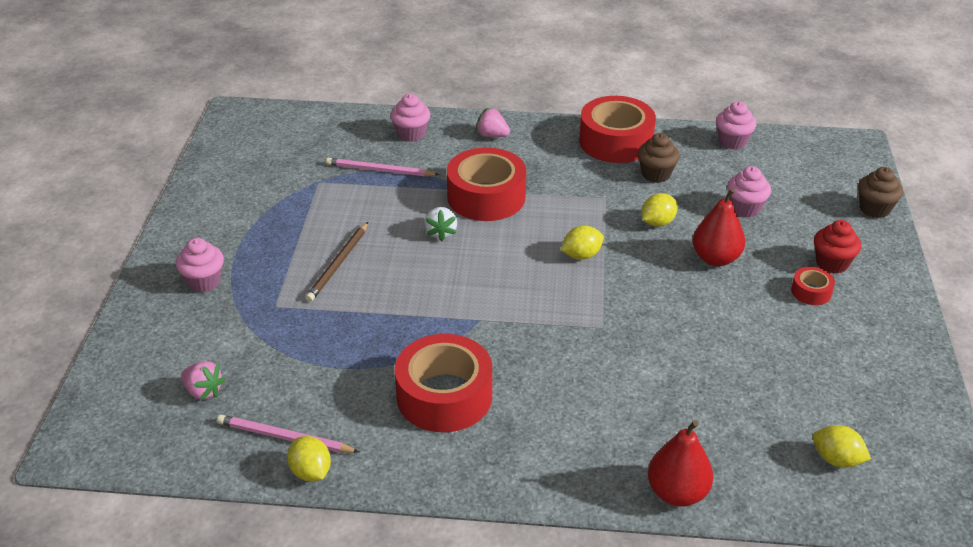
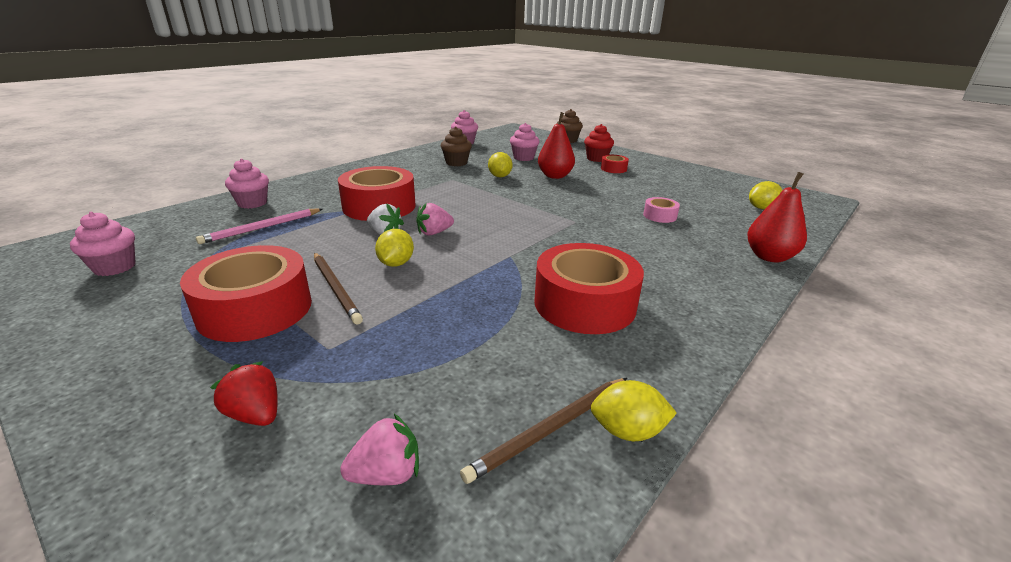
camera: 55 degrees left, 10 degrees down
pink cupcake [176,238,224,292] -> pink cupcake moved to [70,212,136,276]
pink pencil [217,415,359,453] -> brown pencil [460,378,627,484]
pink strawberry [476,108,510,137] -> pink strawberry moved to [416,203,454,236]
yellow lemon [560,225,604,260] -> yellow lemon moved to [375,229,414,267]
red tape [579,96,656,163] -> red tape moved to [180,245,312,342]
none -> red strawberry [210,361,278,426]
none -> pink tape [643,197,680,223]

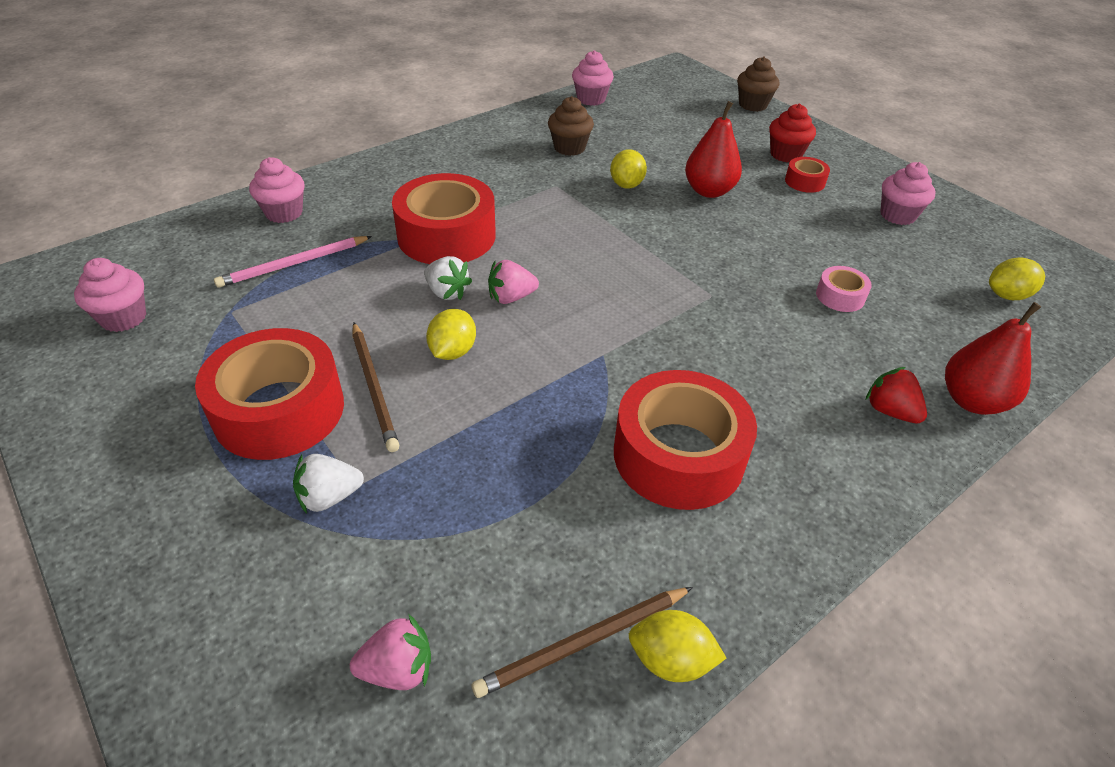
camera: 10 degrees right, 15 degrees up
red strawberry [210,361,278,426] -> red strawberry moved to [866,367,927,423]
pink cupcake [510,123,539,161] -> pink cupcake moved to [880,162,936,225]
none -> white strawberry [293,454,364,514]

